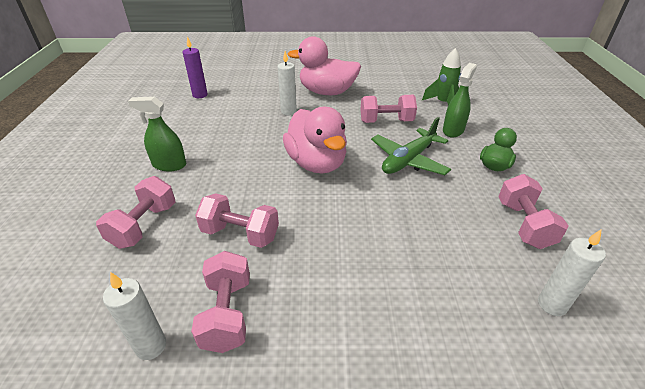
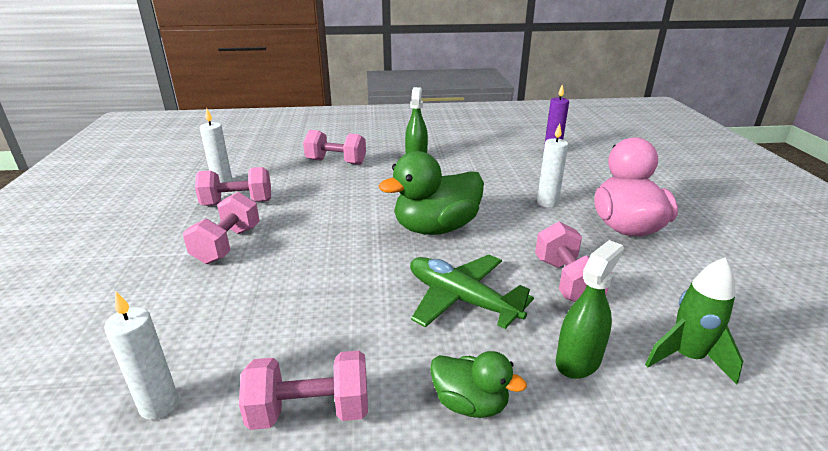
camera: 85 degrees right, 10 degrees down
pink dumbbell [195,193,279,248] -> pink dumbbell moved to [183,192,260,264]
pink duck [283,107,347,173] -> green duck [379,151,484,235]
green spray bottle [443,63,477,137] -> green spray bottle turned 75 degrees counterclockwise [556,240,624,379]

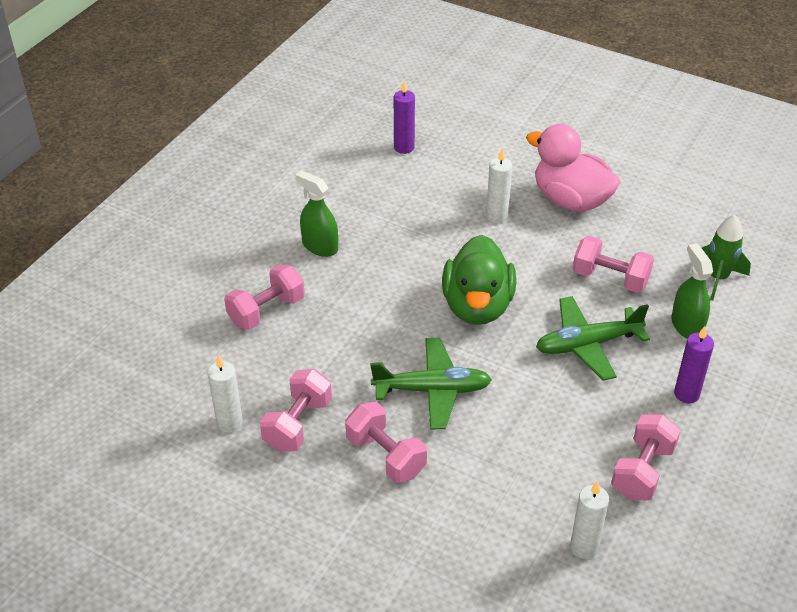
camera: 55 degrees left, 15 degrees up
green duck [430,351,527,418] -> purple candle [674,326,714,403]
none -> green plane [370,338,492,429]

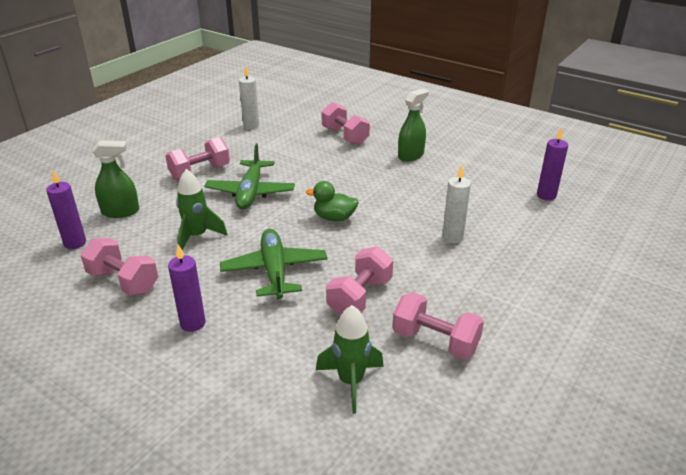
camera: 95 degrees right, 10 degrees down
pink dumbbell [260,369,332,452] -> pink dumbbell moved to [393,292,484,360]
green duck [442,235,516,325] -> green duck [306,181,359,221], size x0.54
pink duck [526,124,620,212] -> none
white candle [570,481,609,559] -> purple candle [46,170,86,249]
green spray bottle [672,243,713,339] -> green spray bottle moved to [92,140,139,218]
none -> green rocket [176,169,228,250]

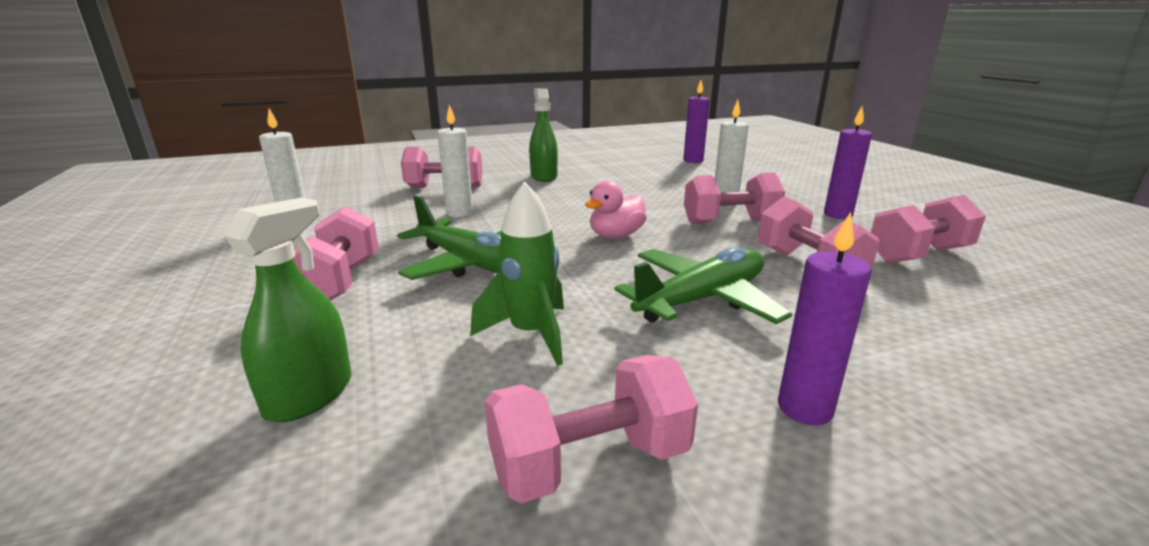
camera: 55 degrees left, 10 degrees down
purple candle [46,170,86,249] -> purple candle moved to [824,106,872,219]
green plane [220,229,327,299] -> green plane turned 120 degrees clockwise [614,247,792,324]
green duck [306,181,359,221] -> pink duck [585,181,646,238]
green rocket [316,305,384,414] -> none
none -> white candle [437,105,473,217]
none -> pink dumbbell [684,172,785,224]

